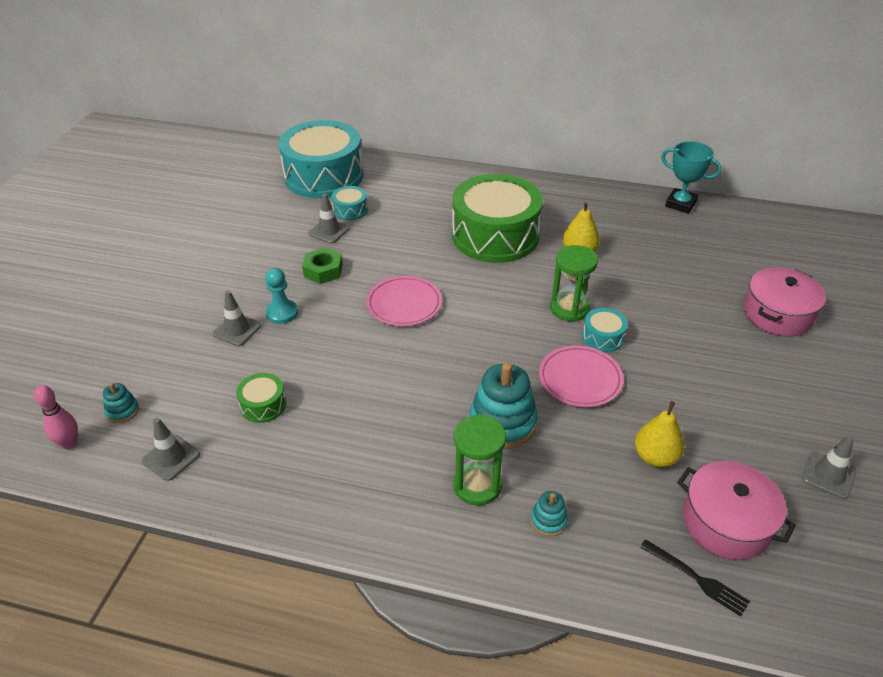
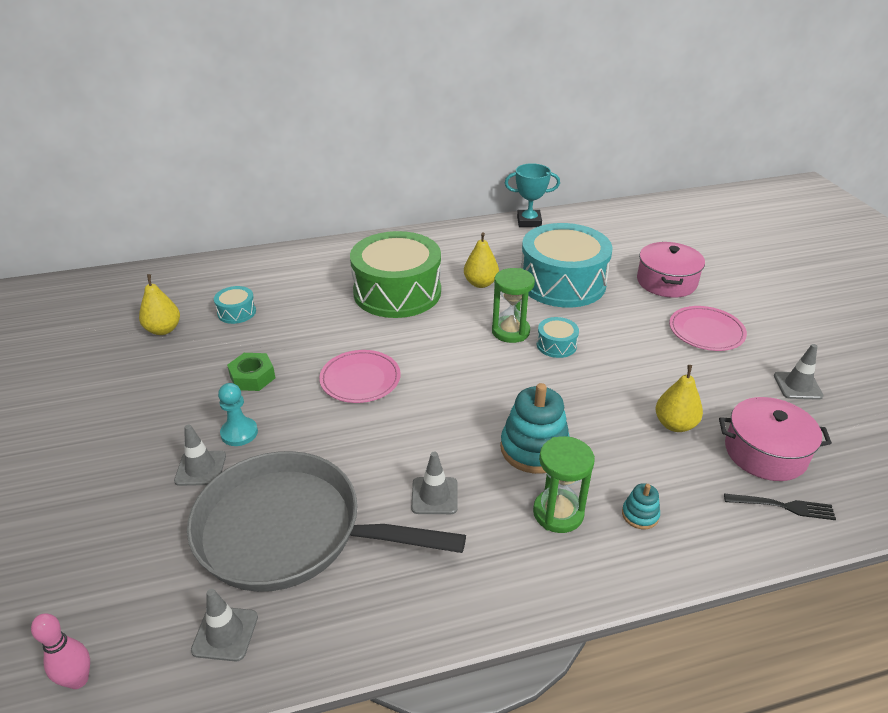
camera: 30 degrees left, 5 degrees down
turquoise stacking toy [103,383,139,423] -> none
green drum [236,373,286,423] -> grey pan [187,451,466,592]
turquoise drum [278,120,363,198] -> turquoise drum moved to [521,223,613,308]
grey traffic cone [308,194,350,243] -> grey traffic cone moved to [411,451,458,514]
pink plate [539,345,624,407] -> pink plate moved to [669,306,747,351]
none -> yellow pear [139,274,180,335]

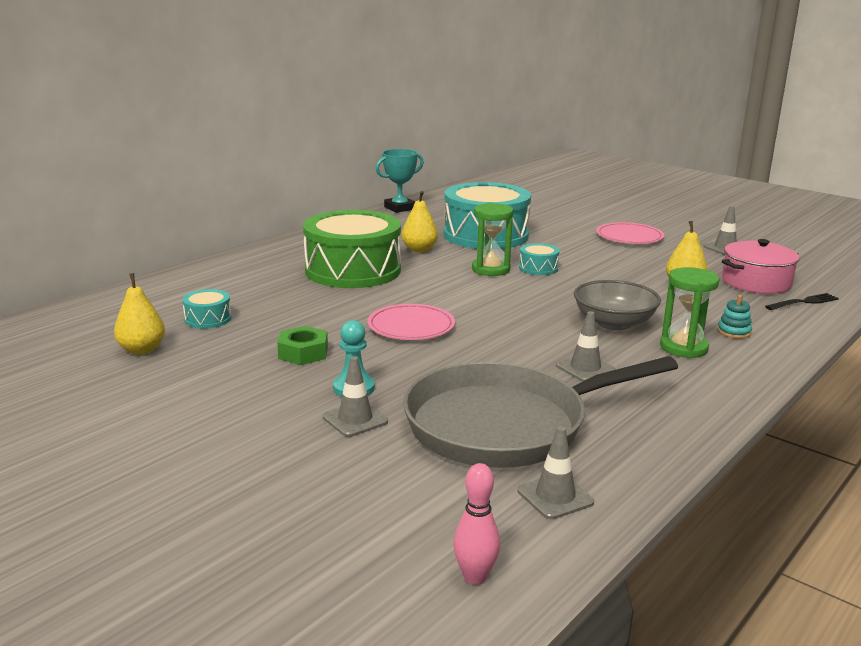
camera: 35 degrees left, 15 degrees down
turquoise stacking toy [500,383,570,474] -> grey bowl [574,280,661,330]
pink pot [637,242,705,298] -> none

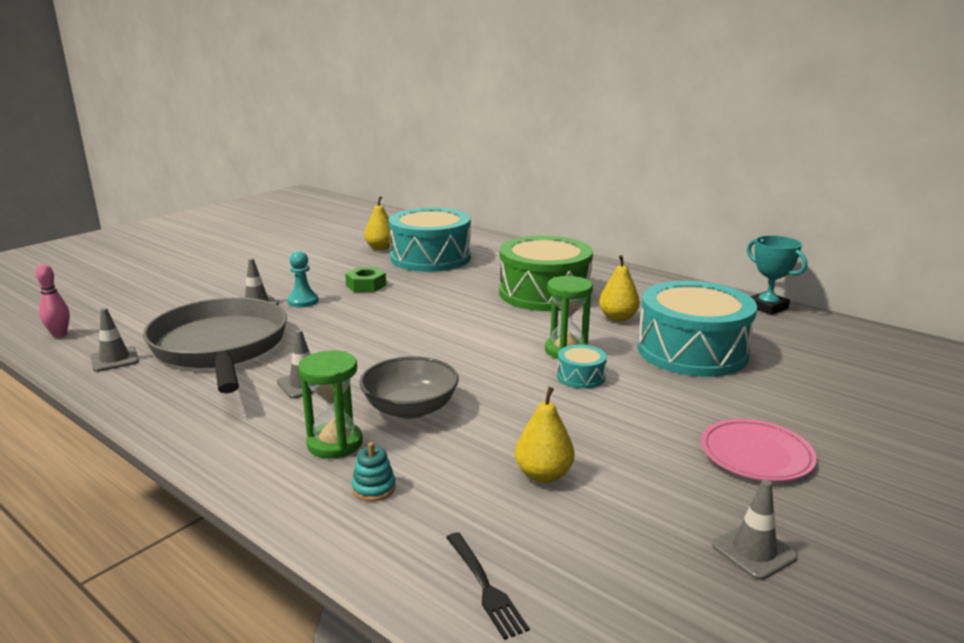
camera: 90 degrees right, 0 degrees up
turquoise drum [182,289,231,329] -> turquoise drum [389,207,471,272], size x2.41
pink plate [367,304,455,340] -> none
pink pot [722,239,800,294] -> none

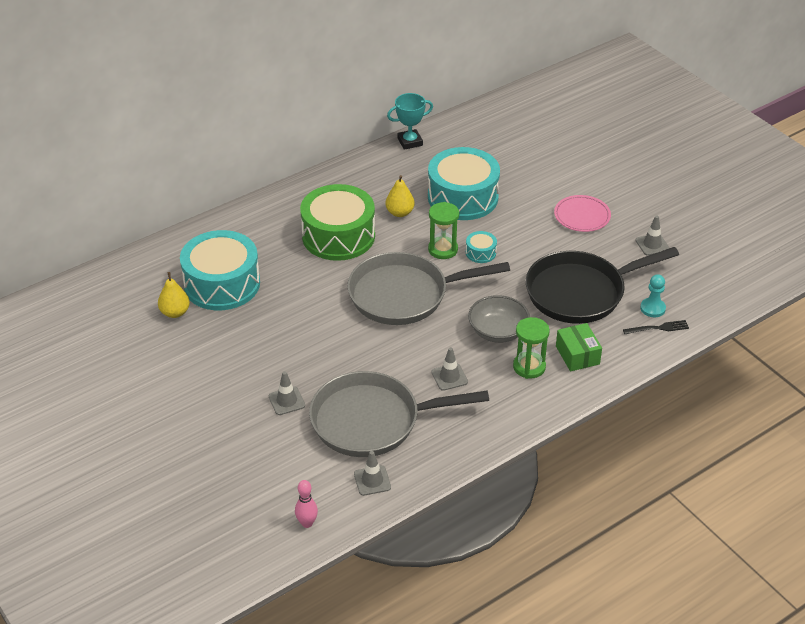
camera: 75 degrees left, 20 degrees up
turquoise pawn [287,251,319,307] -> turquoise pawn moved to [640,274,666,317]
green nut [345,267,386,292] -> none
turquoise stacking toy [352,442,396,501] -> green box [556,323,602,371]
yellow pear [515,387,574,483] -> black pan [526,247,679,324]
none -> grey pan [347,252,510,325]

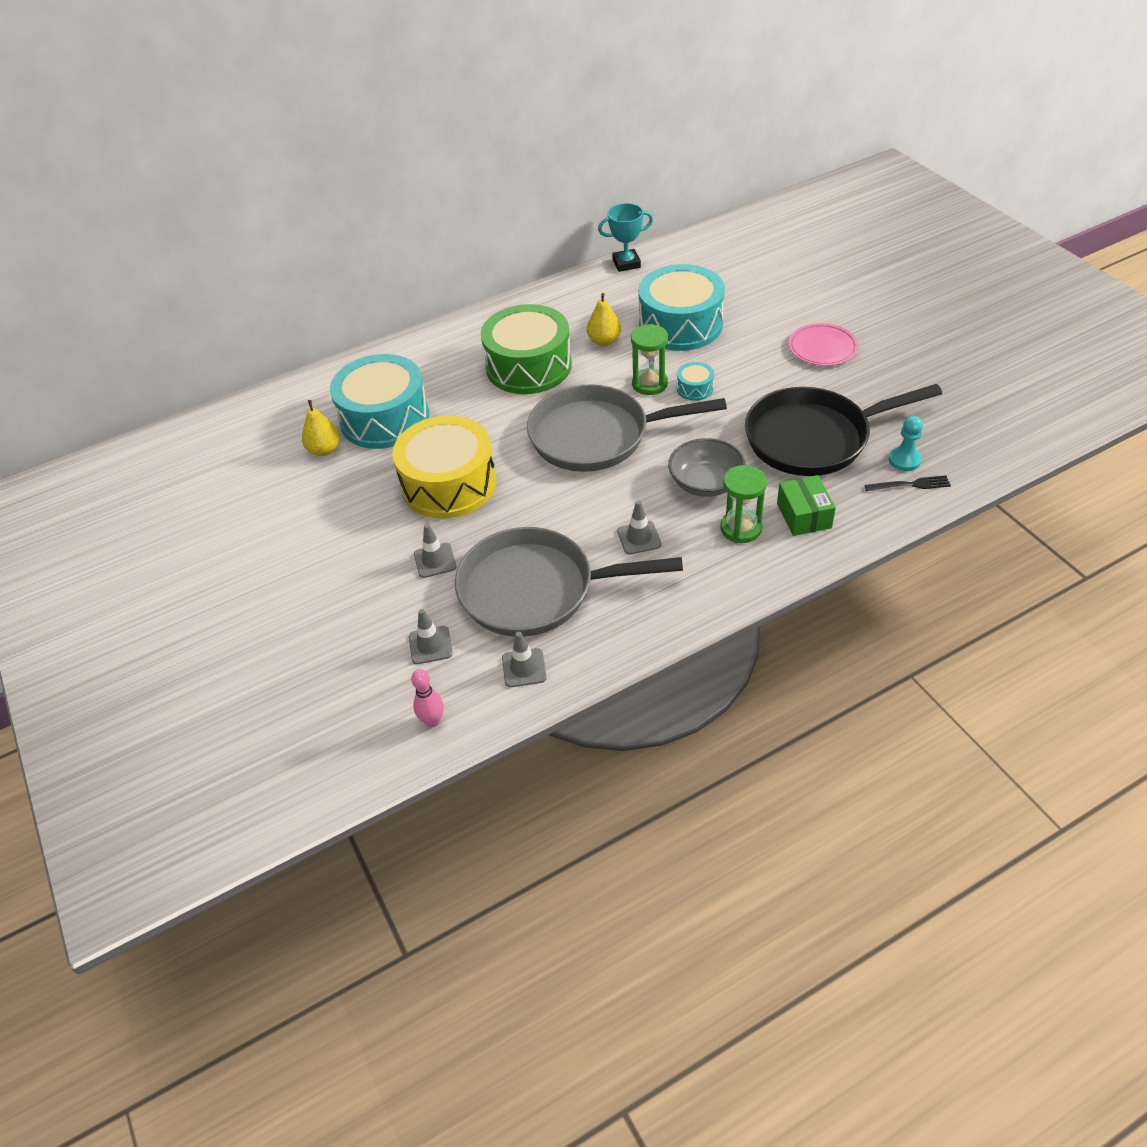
camera: 10 degrees right, 5 degrees up
grey traffic cone [635,216,669,256] -> grey traffic cone moved to [409,609,453,664]
none -> yellow drum [392,415,497,519]

